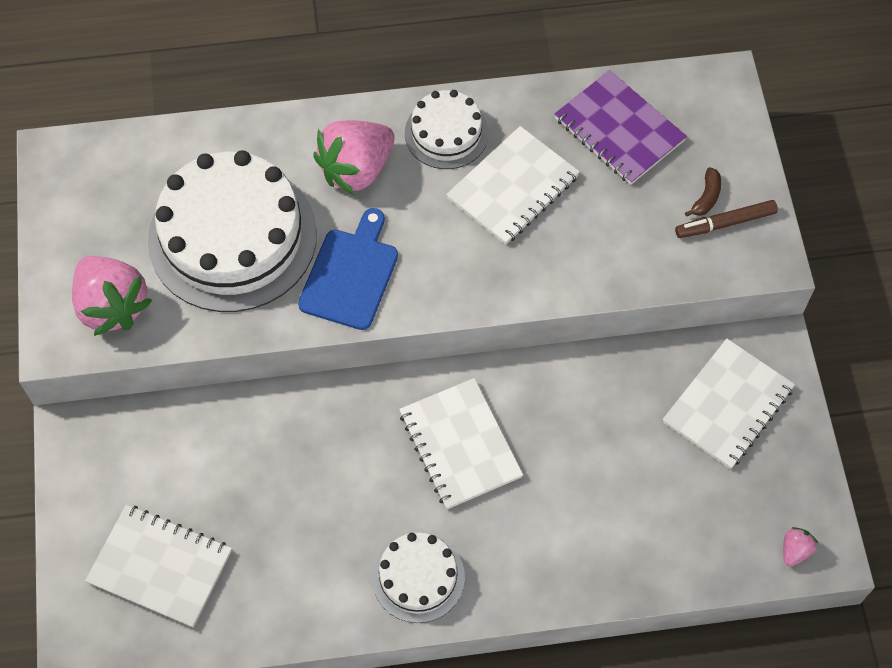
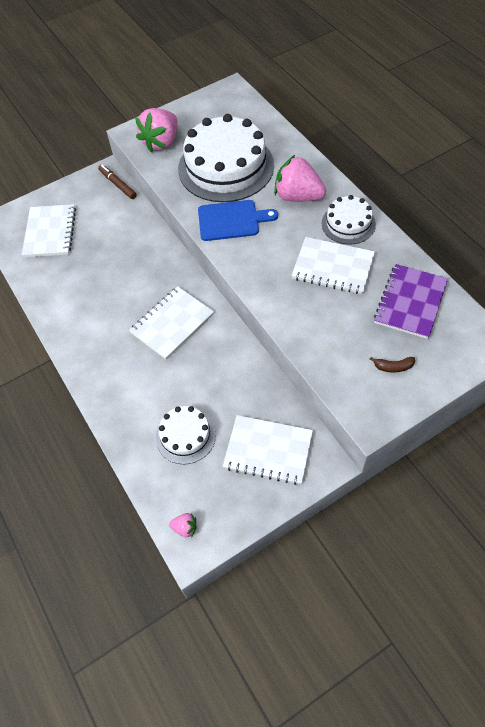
camera: 70 degrees right, 5 degrees down
white cake [372,532,465,623] -> white cake moved to [156,406,216,464]
brown marker [675,200,778,238] -> brown marker moved to [98,165,137,199]

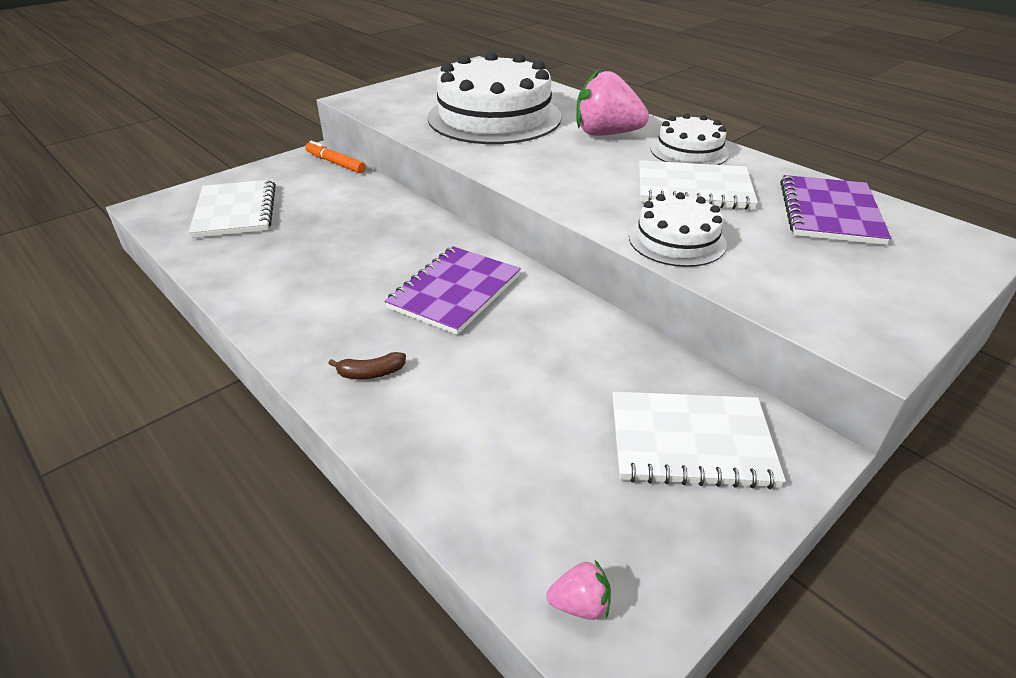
camera: 15 degrees left, 20 degrees down
brown marker [98,165,137,199] -> orange marker [305,141,366,173]
white notebook [129,286,214,360] -> purple notebook [384,246,521,335]
pink strawberry [135,108,178,153] -> none
white cake [156,406,216,464] -> white cake moved to [629,192,727,267]
blue cutting board [198,200,278,241] -> none
brown banana [370,357,415,372] -> brown banana moved to [328,352,406,379]

